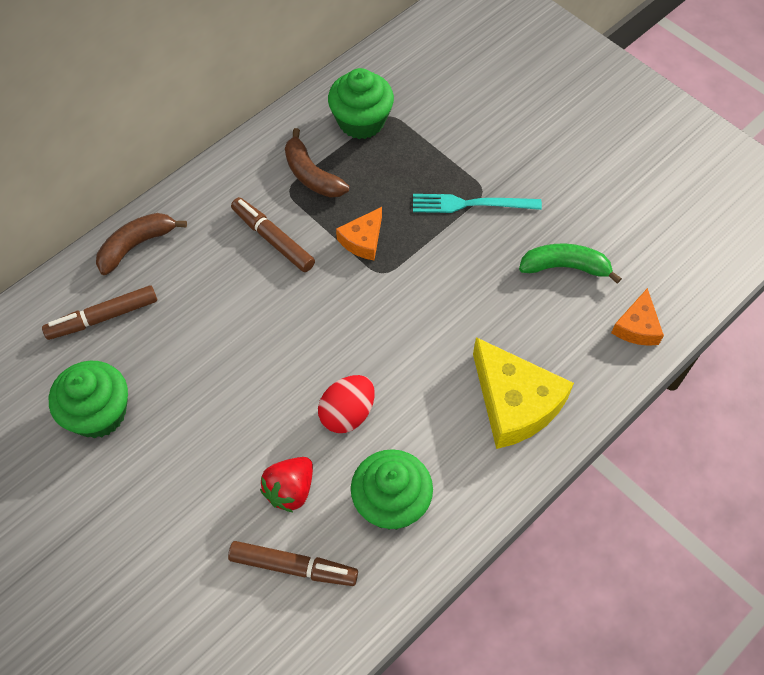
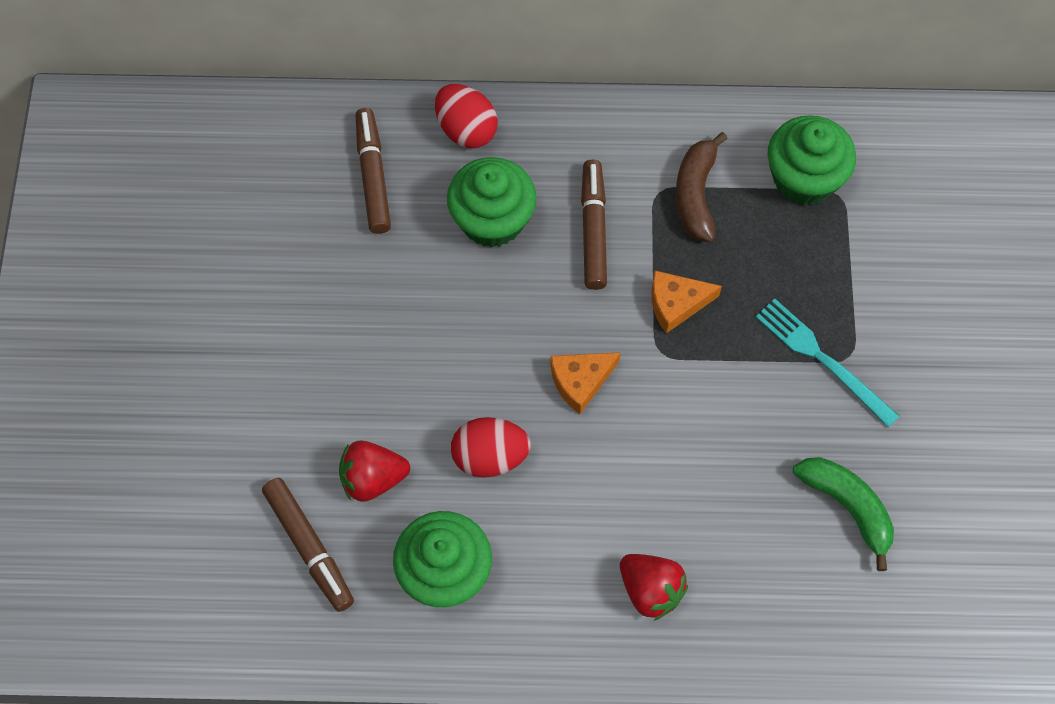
camera: 45 degrees right, 5 degrees up
brown marker [42,285,157,340] -> brown marker turned 60 degrees clockwise [355,108,391,234]
green cupcake [49,361,128,438] -> green cupcake moved to [447,157,536,248]
brown banana [96,213,187,275] -> red egg [435,84,498,148]
yellow cheese [473,337,574,449] -> red strawberry [620,554,688,621]
orange cheese [611,288,664,346] -> orange cheese moved to [550,352,621,414]

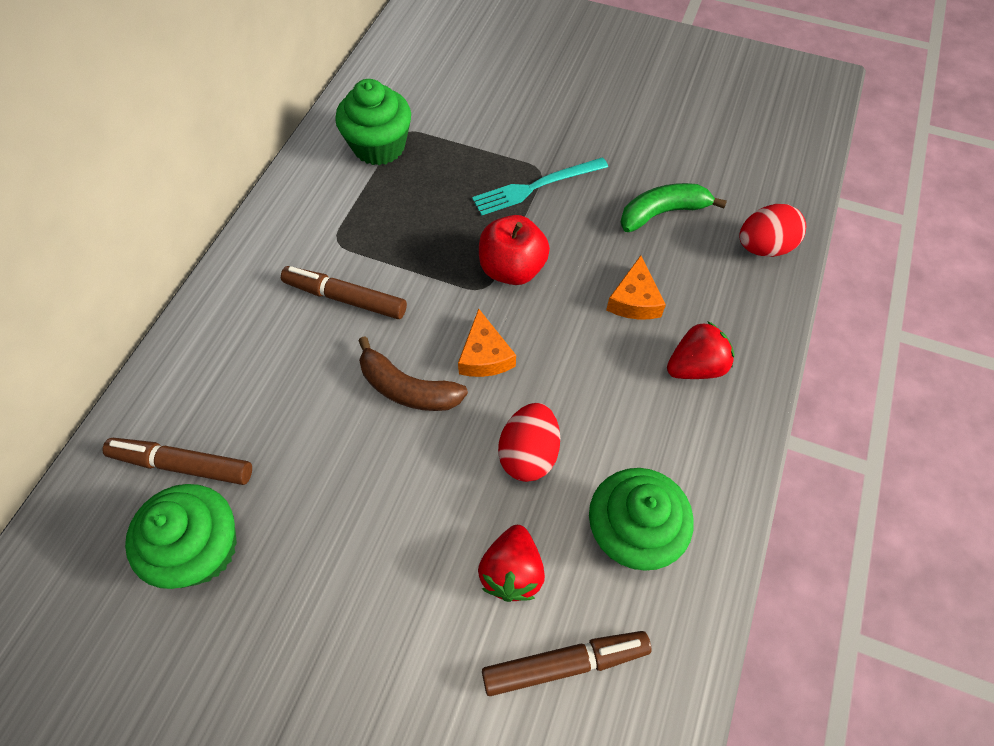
camera: 70 degrees left, 5 degrees down
red egg [435,84,498,148] -> red egg moved to [739,204,806,257]
green cupcake [447,157,536,248] -> green cupcake moved to [125,484,237,589]
orange cheese [651,271,722,333] -> orange cheese moved to [606,255,666,320]
brown banana [676,132,728,242] -> brown banana moved to [358,336,468,411]
none -> red apple [479,215,550,285]

